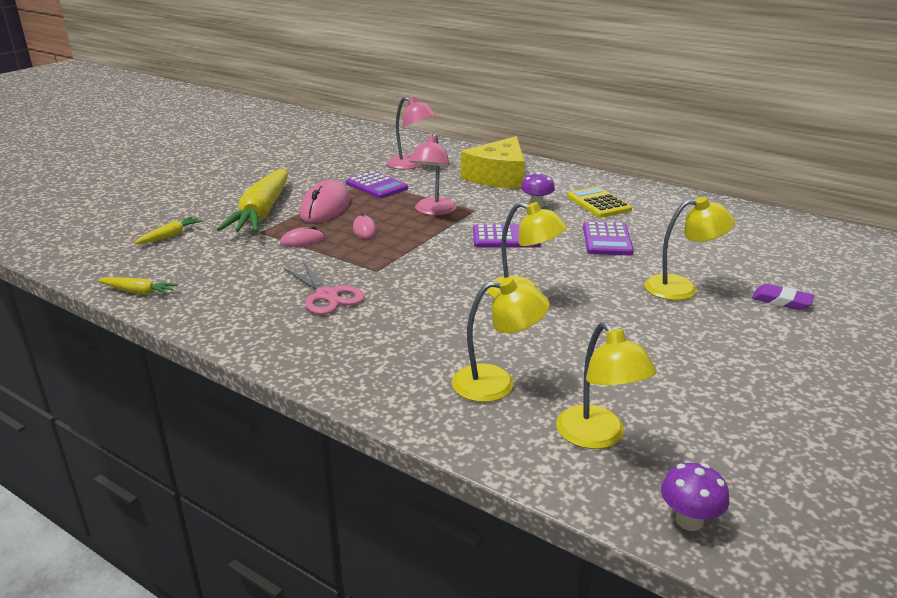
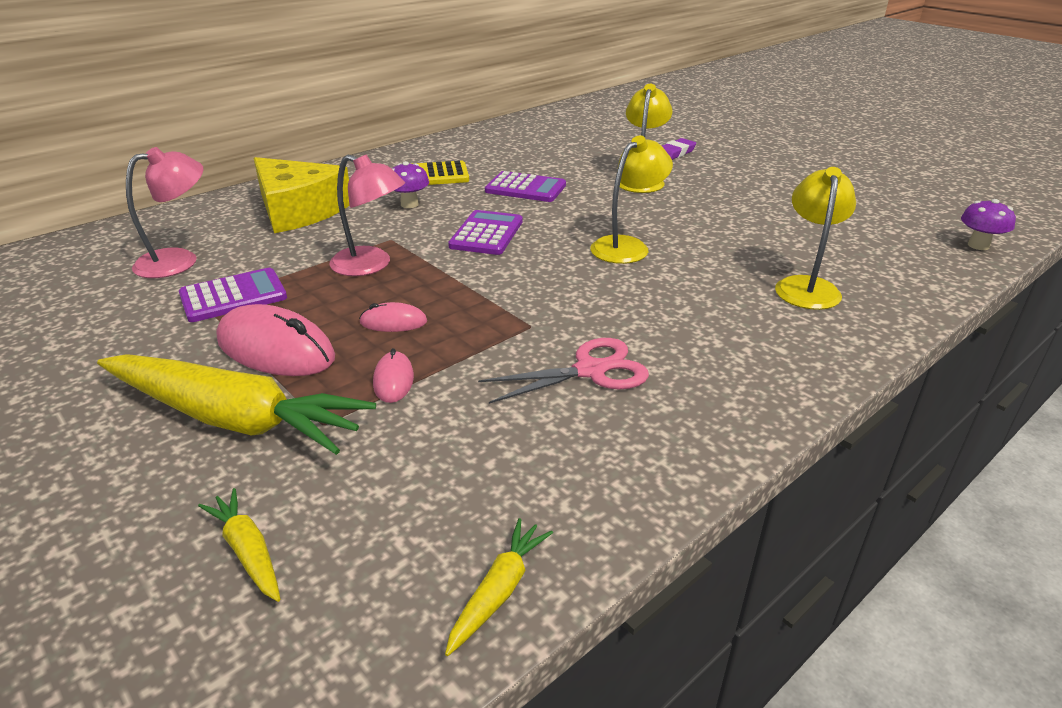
camera: 75 degrees left, 5 degrees up
yellow lamp [556,322,657,449] -> none

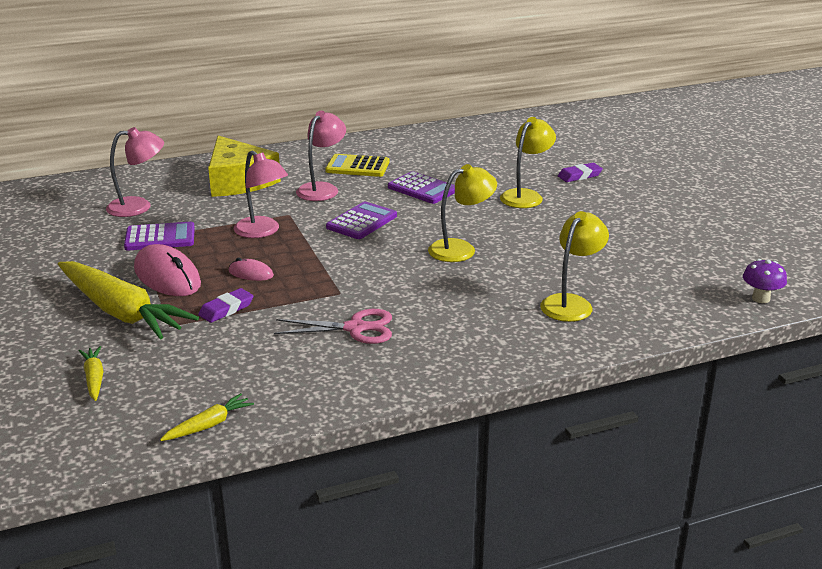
camera: 20 degrees right, 5 degrees down
pink mouse [373,348,414,403] -> purple eraser [198,288,254,323]
purple mushroom [392,161,429,208] -> pink lamp [296,111,346,201]

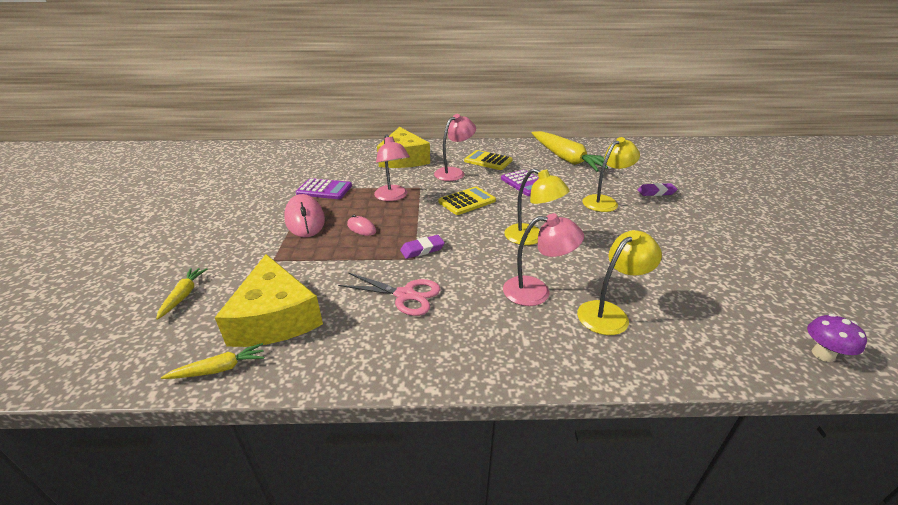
camera: 20 degrees right, 5 degrees up
yellow carrot [58,261,199,340] -> yellow carrot moved to [532,131,608,172]
pink lamp [106,127,164,217] -> pink lamp moved to [503,213,584,306]
purple eraser [198,288,254,323] -> purple eraser moved to [400,235,445,259]
purple calculator [326,202,397,239] -> yellow calculator [439,186,496,215]
yellow lamp [428,164,497,262] -> yellow lamp turned 45 degrees clockwise [504,169,570,245]
none -> yellow cheese [215,254,323,347]

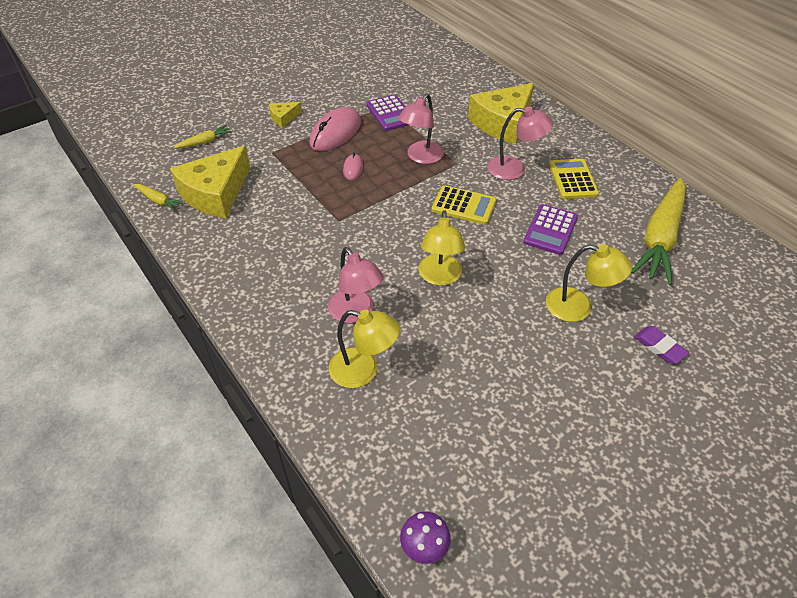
camera: 55 degrees right, 15 degrees up
pink scissors [338,273,440,316] -> none
purple eraser [400,235,445,259] -> none
none -> yellow cheese [269,102,302,128]

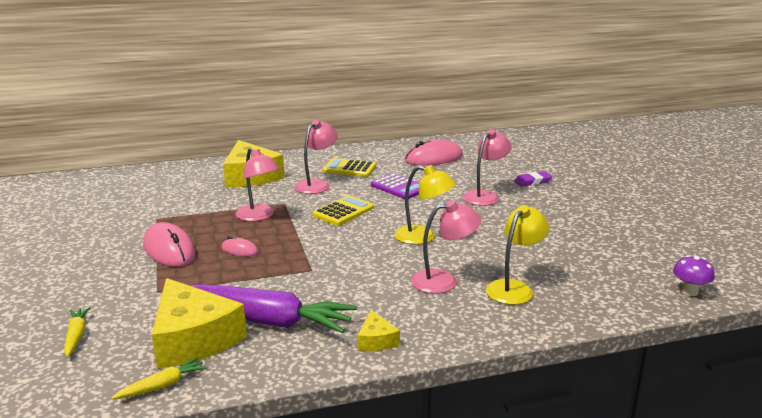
camera: 70 degrees left, 25 degrees down
yellow cheese [269,102,302,128] -> yellow cheese moved to [358,310,400,351]
purple calculator [367,95,409,131] -> none
yellow lamp [546,244,632,322] -> pink lamp [463,129,512,206]
yellow carrot [631,178,686,285] -> pink mouse [405,139,463,165]
none -> purple carrot [190,284,358,333]

